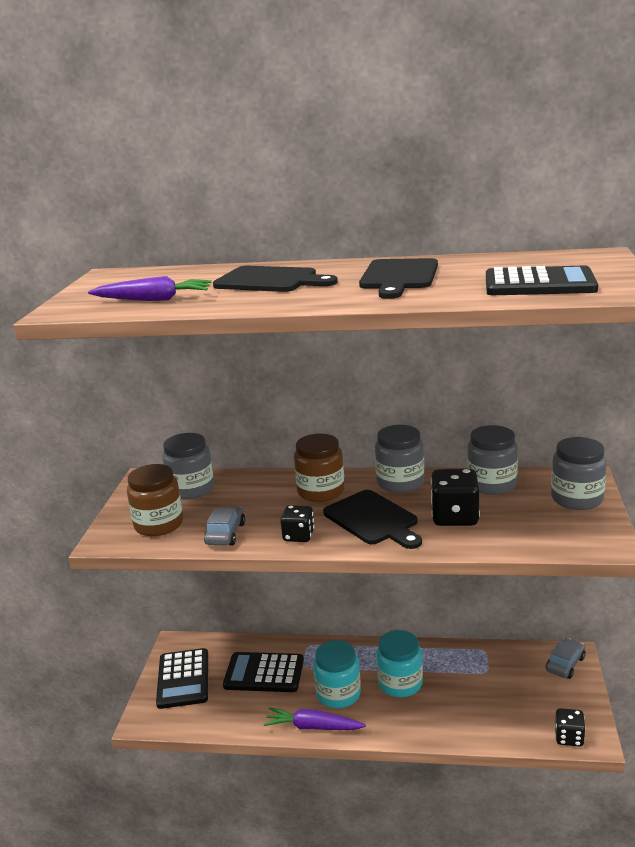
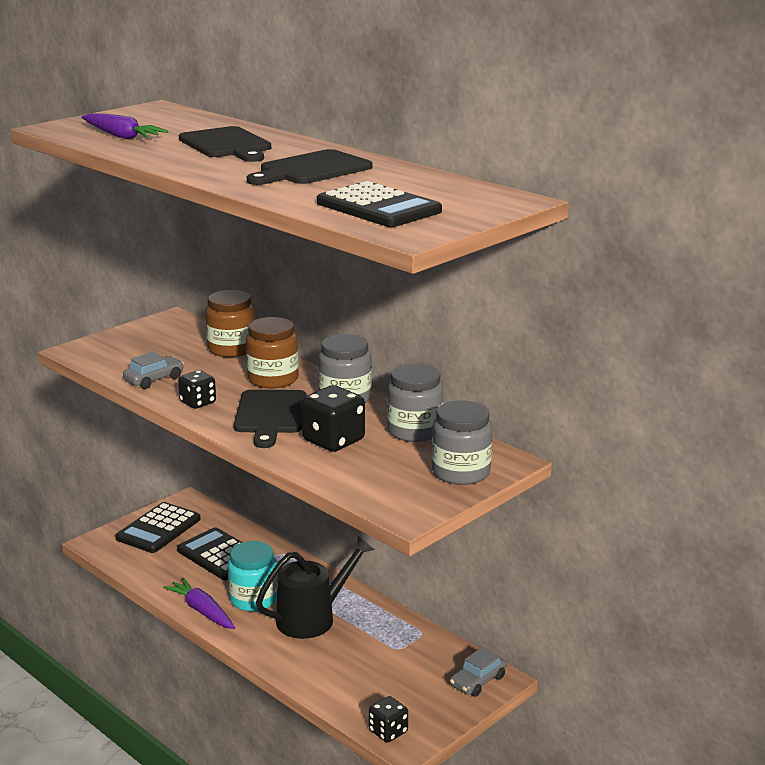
camera: 35 degrees right, 0 degrees up
brown jar [127,464,183,536] -> brown jar moved to [205,290,255,357]
grey jar [162,433,214,500] -> none
turquoise jar [376,630,423,697] -> black watering can [256,536,374,639]
grey car [546,638,585,679] -> grey car turned 150 degrees clockwise [450,647,506,697]

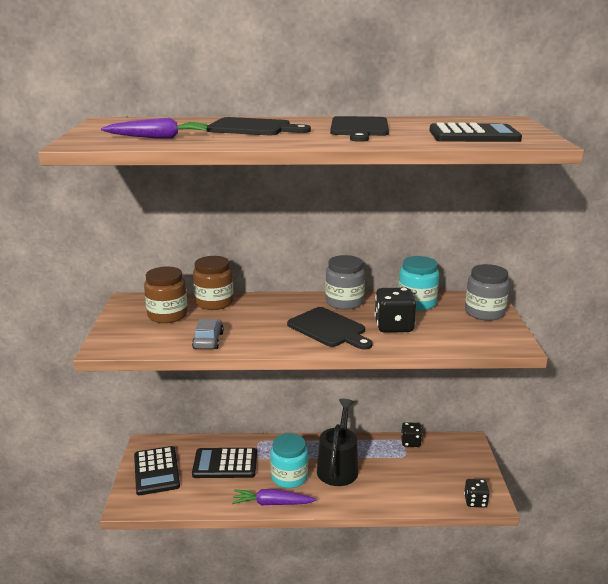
camera: 45 degrees left, 0 degrees up
black dice [178,370,216,409] -> black dice moved to [401,422,422,447]
brown jar [246,317,299,388] -> brown jar moved to [144,267,188,323]
grey jar [387,363,443,442] -> turquoise jar [399,256,439,310]
grey car [450,647,506,697] -> none

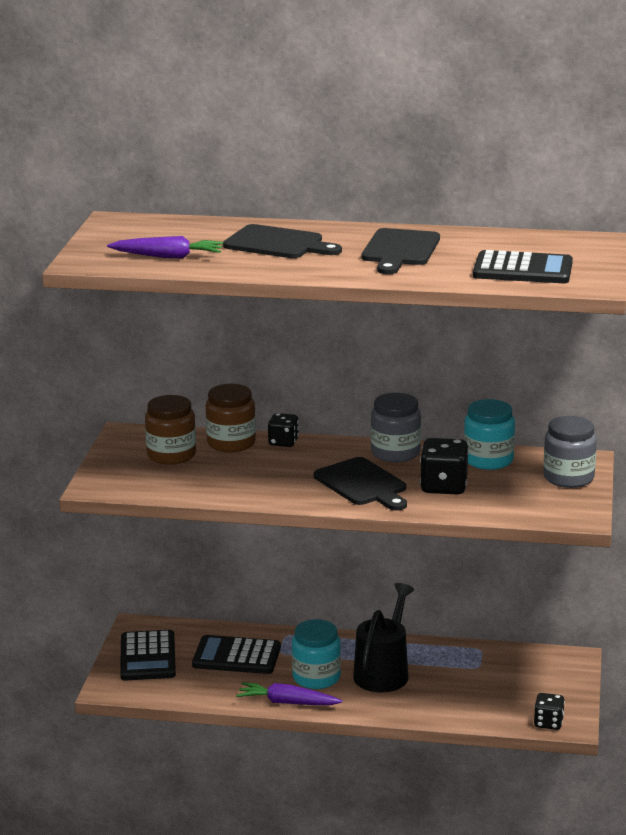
camera: 10 degrees right, 0 degrees up
grey car [192,319,224,349] -> none
black dice [401,422,422,447] -> black dice moved to [268,413,299,447]

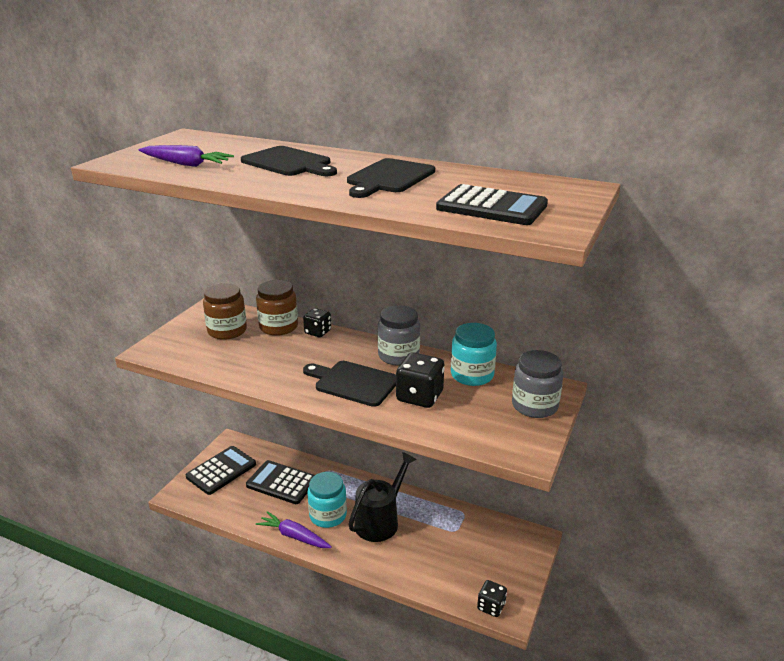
camera: 15 degrees right, 5 degrees up
black calculator [120,630,176,681] -> black calculator turned 150 degrees counterclockwise [186,446,256,495]
black cutting board [314,457,407,511] -> black cutting board turned 135 degrees clockwise [303,361,396,407]

